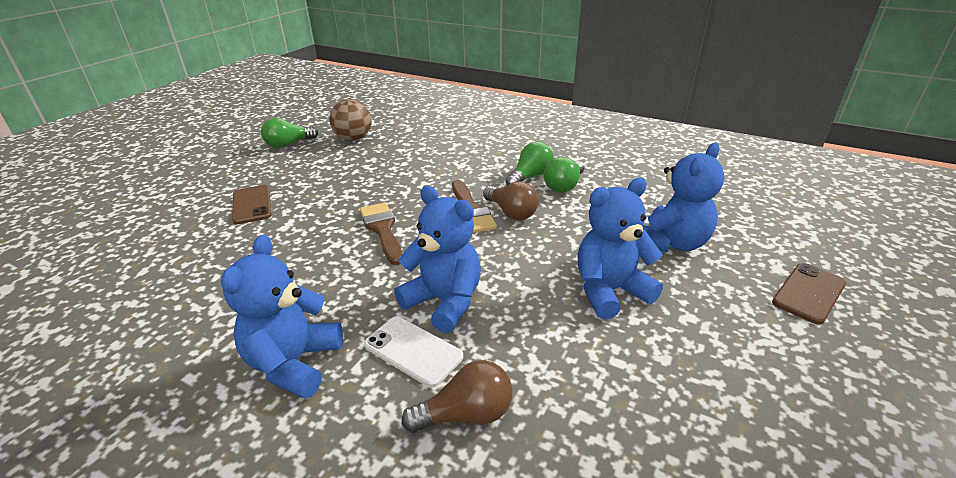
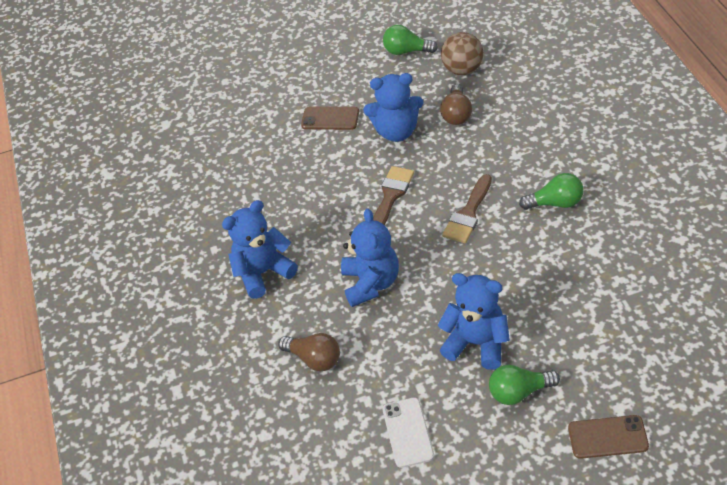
camera: 50 degrees right, 15 degrees up
brown phone [232,185,272,224] -> brown phone turned 75 degrees clockwise [301,106,359,130]
white phone [364,317,463,388] -> white phone moved to [383,397,434,468]
brown light bulb [483,181,539,220] -> brown light bulb moved to [440,84,472,125]
green light bulb [544,157,584,193] -> green light bulb moved to [489,364,560,405]
blue teddy bear [642,143,725,253] -> blue teddy bear moved to [363,73,424,142]

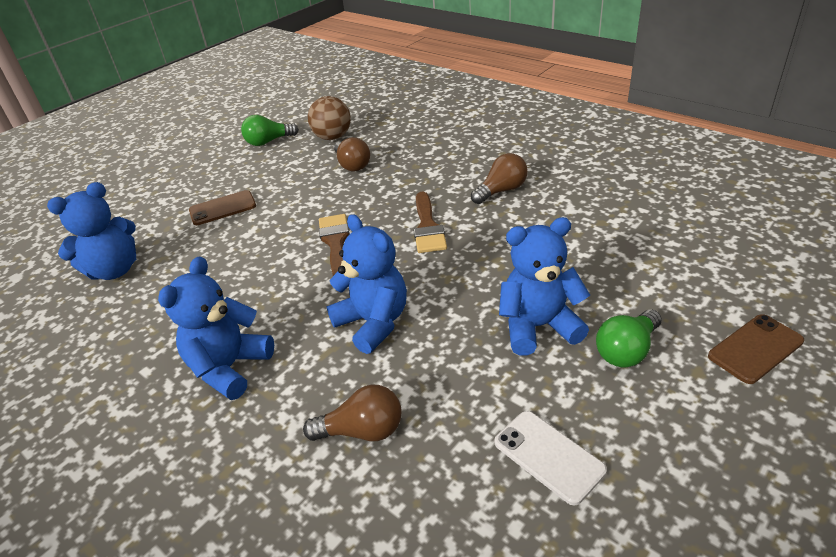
camera: 35 degrees left, 10 degrees down
blue teddy bear [363,73,424,142] -> blue teddy bear moved to [47,182,136,280]
green light bulb [519,173,584,210] -> brown light bulb [471,153,528,204]

